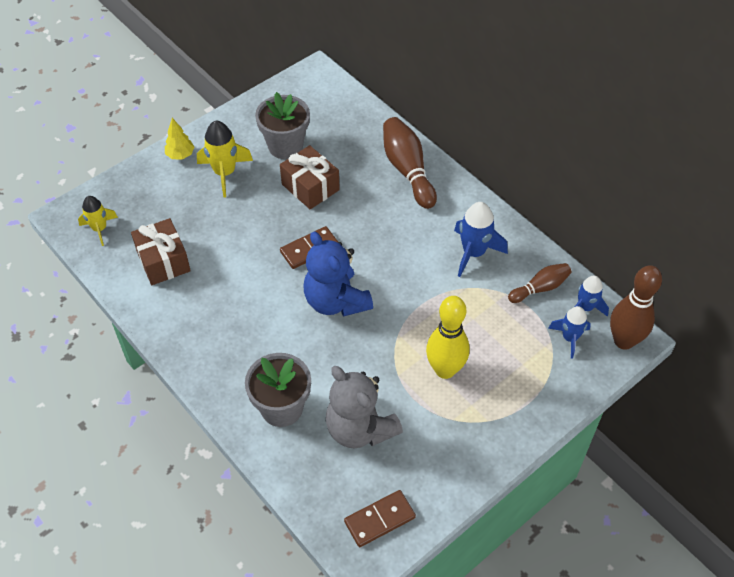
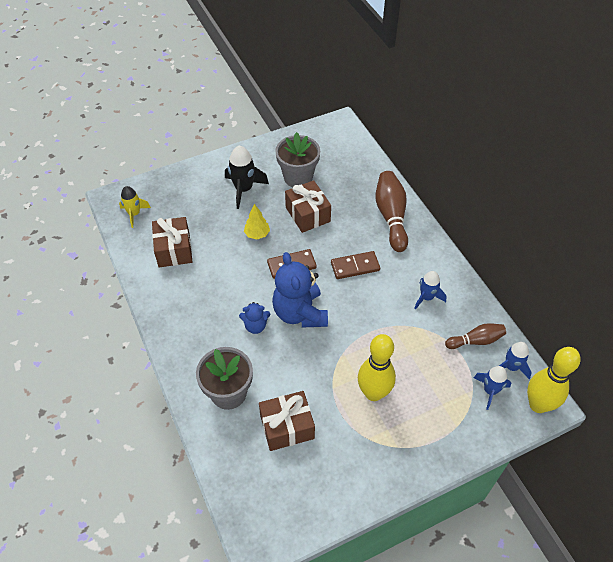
camera: 15 degrees right, 0 degrees up
yellow tree [165,118,194,159] -> yellow tree moved to [244,204,270,239]
yellow rocket [197,121,253,197] -> black rocket [225,146,269,209]
grey teddy bear [326,366,403,449] -> brown gift [259,391,315,451]
brown domino [344,490,416,547] -> brown domino moved to [331,251,380,279]
blue rocket [454,202,508,277] -> blue rocket [414,271,447,310], size x0.66
brown bowling pin [610,265,662,350] -> yellow bowling pin [527,347,580,413]
none -> blue teddy bear [239,302,270,334]

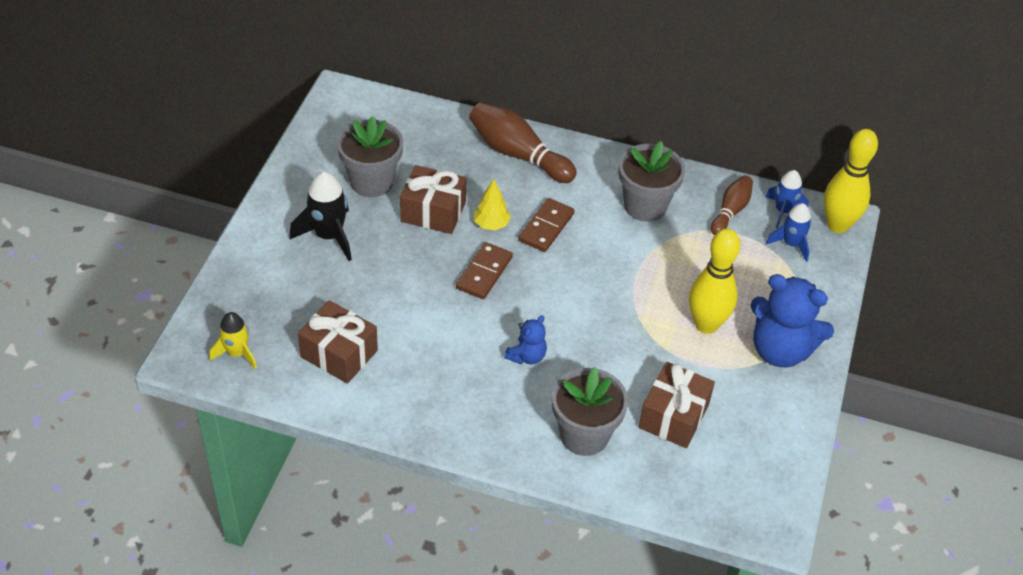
camera: 50 degrees left, 5 degrees down
yellow tree [244,204,270,239] -> yellow tree moved to [474,179,511,230]
blue teddy bear [272,252,328,327] -> blue teddy bear moved to [750,274,834,367]
blue rocket [414,271,447,310] -> grey flower pot [619,141,685,222]

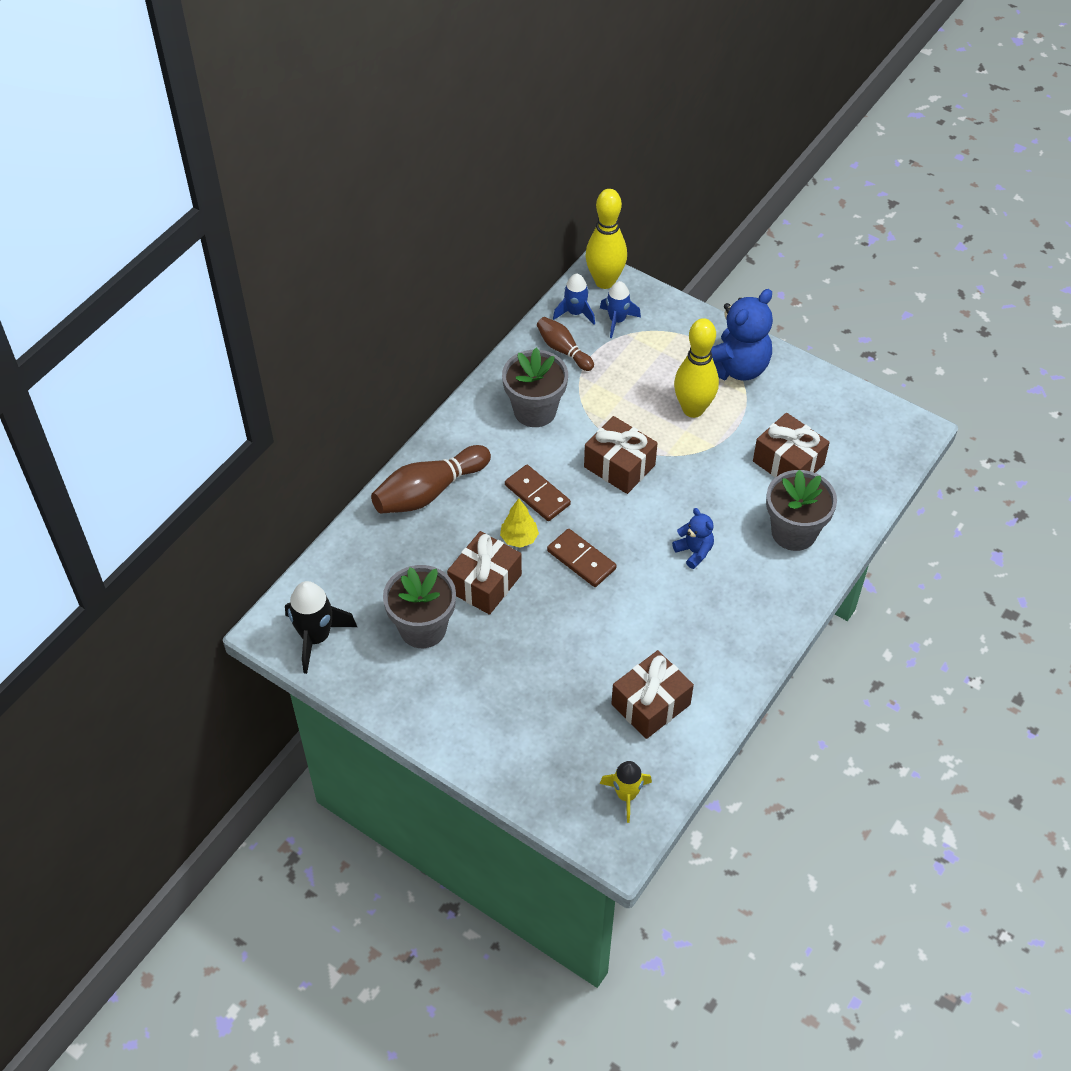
camera: 70 degrees left, 5 degrees up
black rocket [289,172,352,261] -> black rocket moved to [285,581,357,674]
none -> brown gift [584,416,658,494]

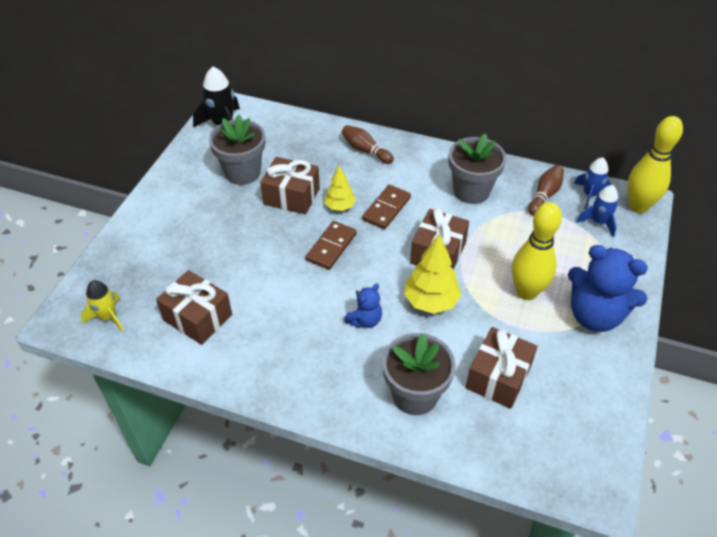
camera: 75 degrees right, 5 degrees down
brown bowling pin [371,445,491,514] -> brown bowling pin [342,125,394,164], size x0.60
none -> yellow tree [404,234,461,314]

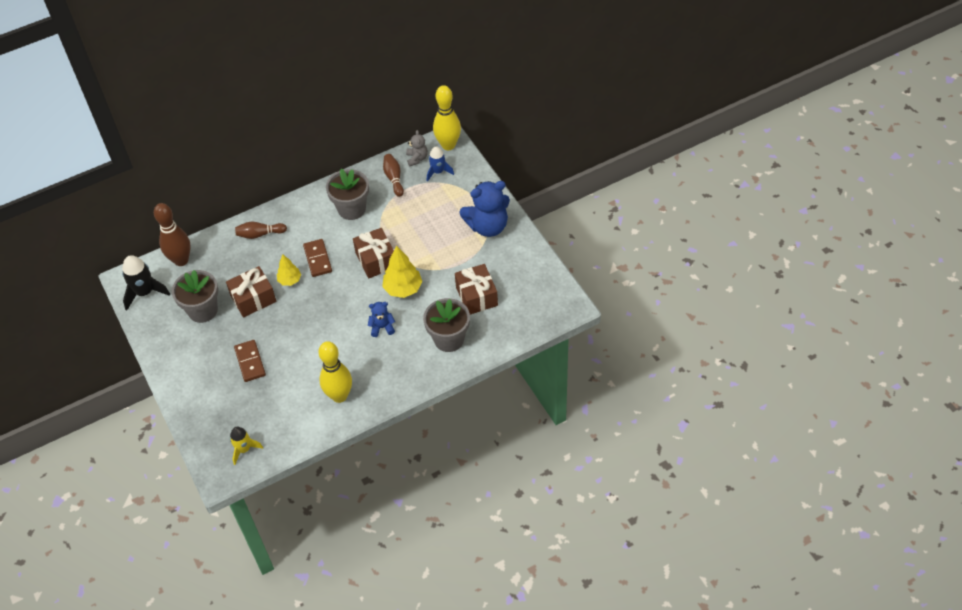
camera: 45 degrees left, 5 degrees up
brown gift [156,270,232,345] -> none
brown domino [306,221,356,270] -> brown domino moved to [234,340,266,382]
blue teddy bear [344,284,382,328] -> blue teddy bear turned 90 degrees counterclockwise [368,302,395,337]
yellow bowling pin [512,202,562,300] -> yellow bowling pin moved to [319,341,352,403]
blue rocket [574,157,612,209] -> grey teddy bear [406,130,428,166]
none -> brown bowling pin [154,203,191,266]

